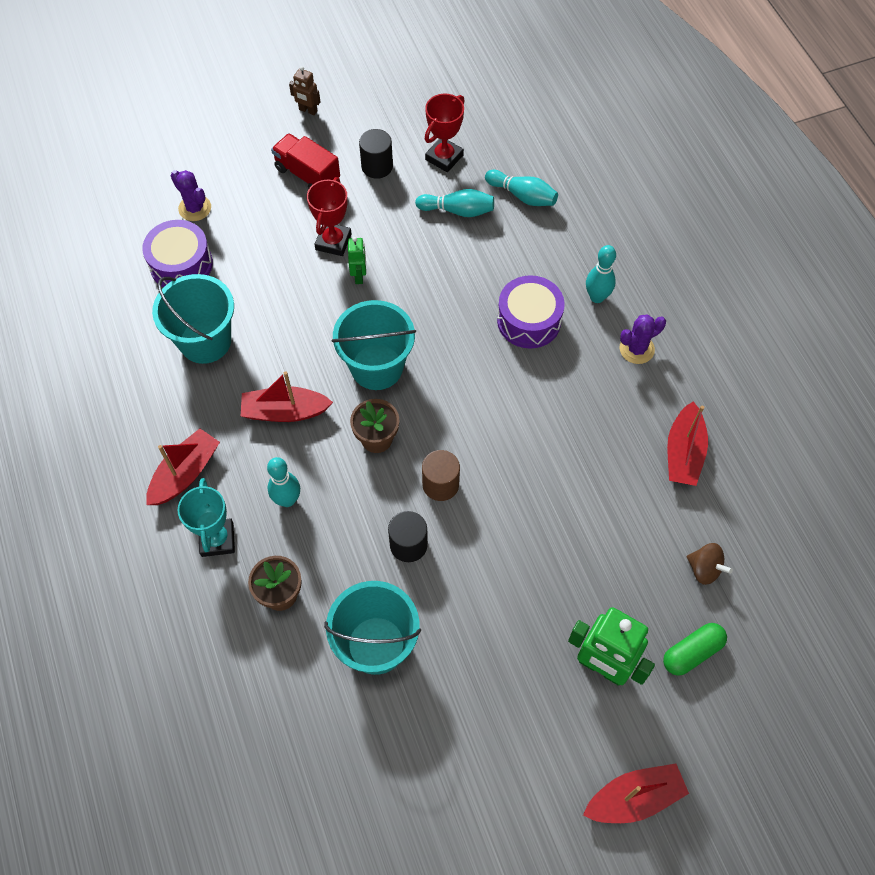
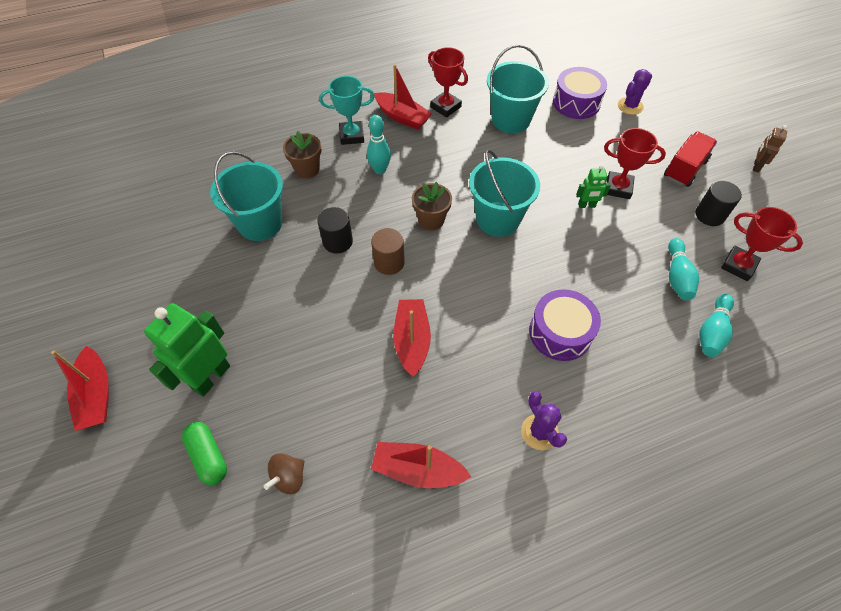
camera: 90 degrees right, 5 degrees down
red boat [241,371,333,422] -> red boat moved to [393,299,431,377]
turquoise bowling pin [586,245,616,303] -> none
none -> red trophy [428,47,468,118]

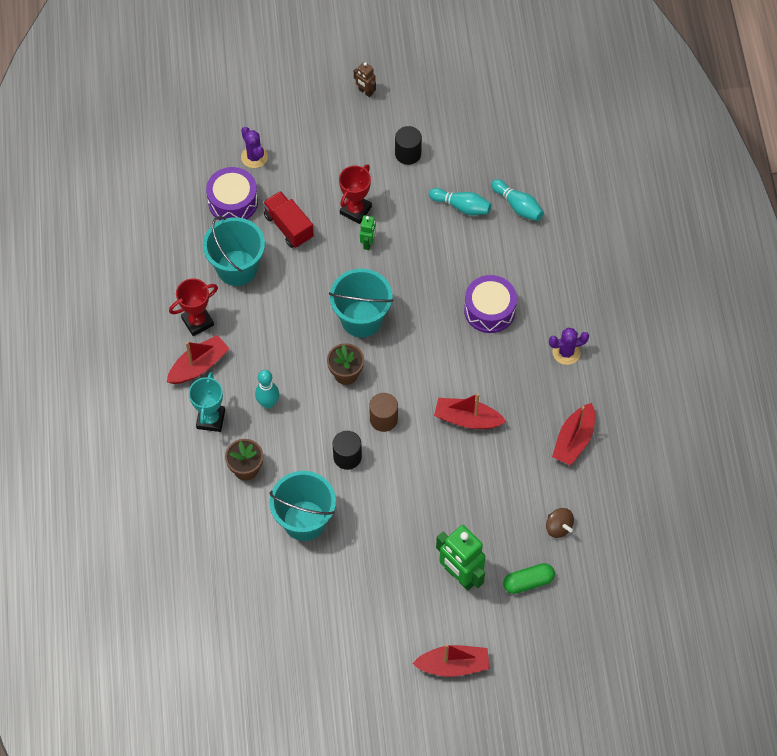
camera: 75 degrees left, 5 degrees up
red truck [664,132,717,187] -> red truck moved to [263,191,314,248]
red trophy [721,207,803,281] -> none

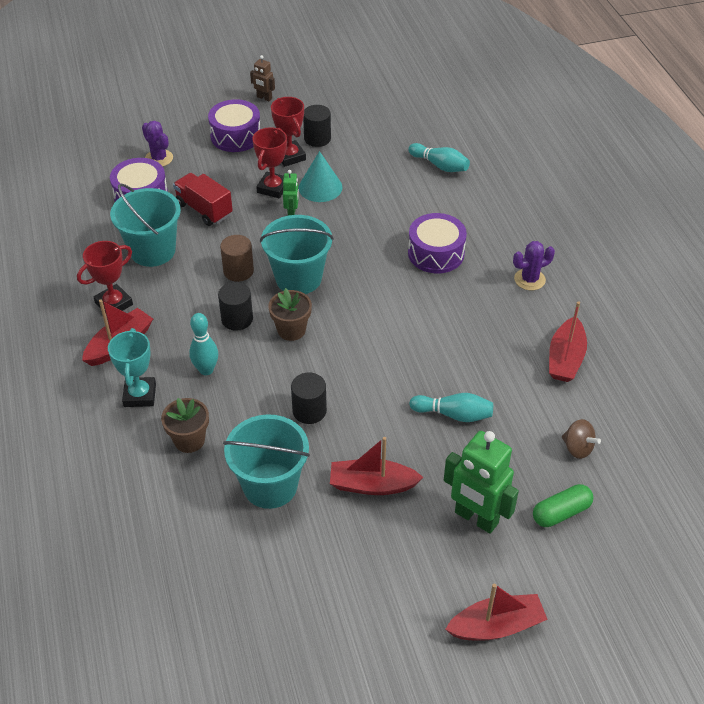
camera: 10 degrees left, 15 degrees down
brown cylinder [369,393,398,432] -> brown cylinder moved to [220,235,254,282]
turquoise bowling pin [429,188,491,215] -> turquoise bowling pin moved to [409,393,493,422]
red boat [434,393,506,429] -> red boat moved to [330,437,424,495]
none -> purple drum [208,99,260,152]
none -> black cylinder [218,282,253,331]
none -> red trophy [271,97,306,167]
none -> turquoise cone [299,151,343,202]

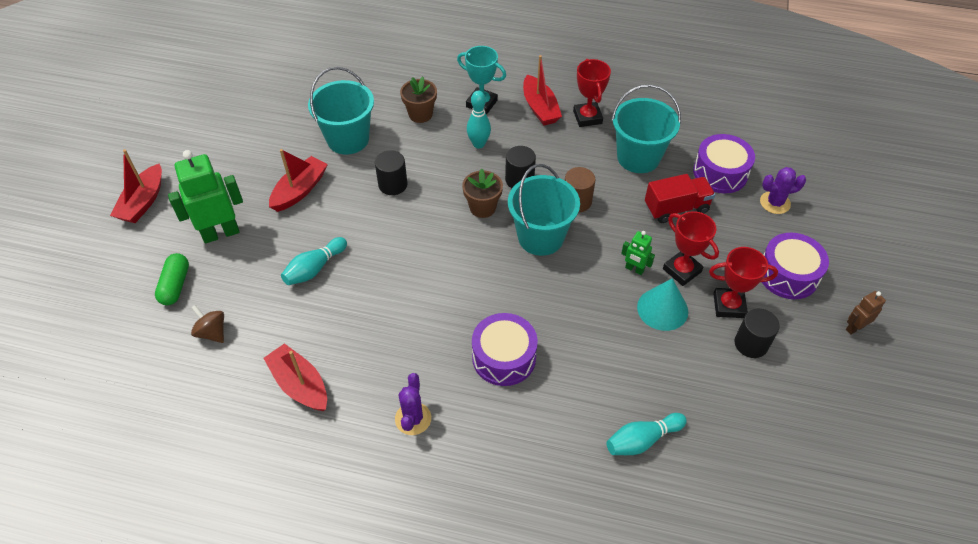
camera: 120 degrees right, 5 degrees up
brown spinning top [562,419,601,459] -> brown spinning top turned 60 degrees clockwise [191,305,224,343]

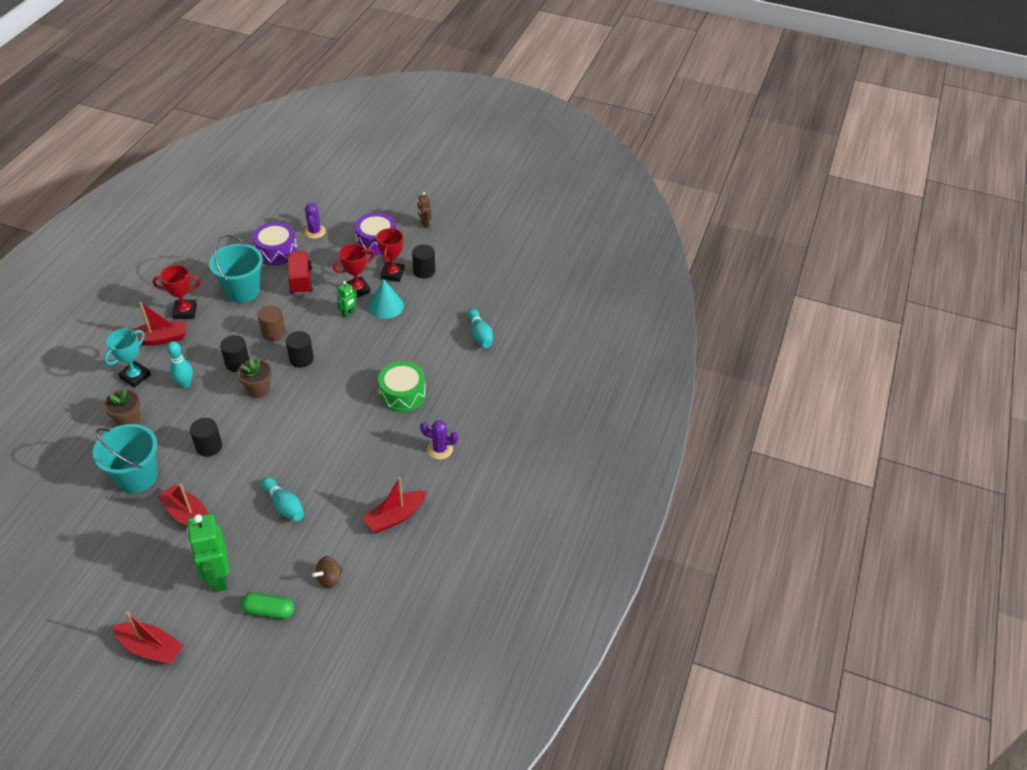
camera: 85 degrees left, 5 degrees down
purple drum [472,313,538,386] -> green drum [378,361,426,412]
turquoise bucket [508,164,580,256] -> black cylinder [286,331,314,368]

